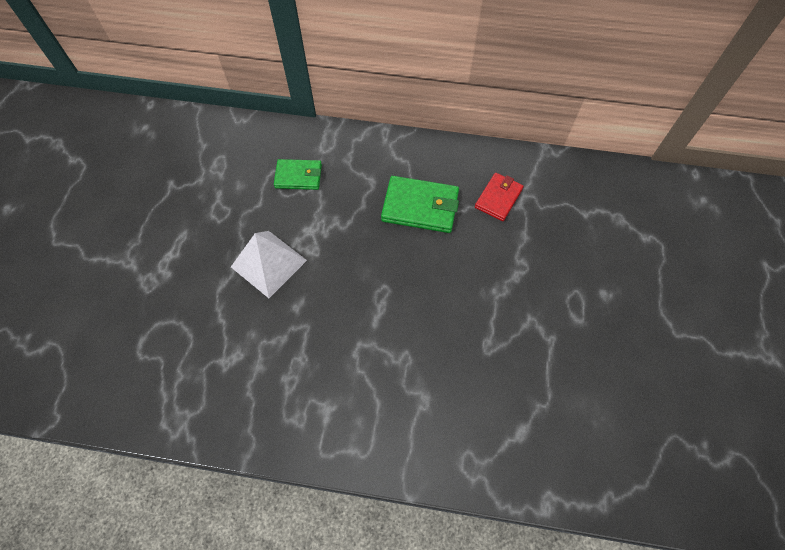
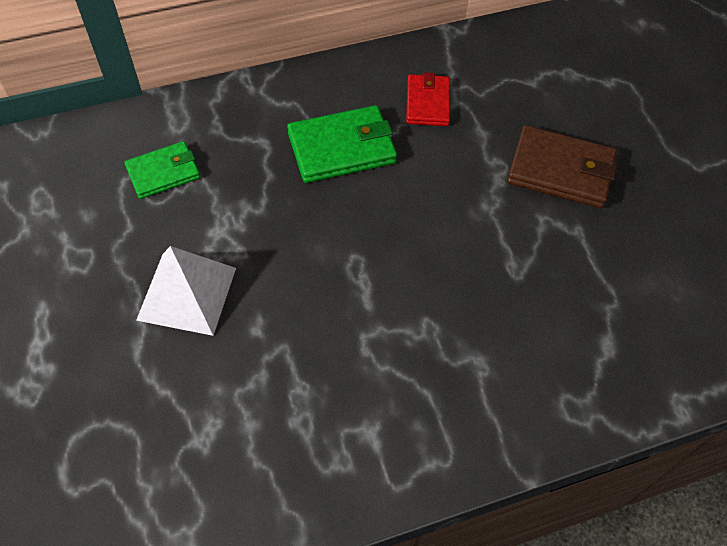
camera: 30 degrees left, 5 degrees down
none -> brown wallet [507,125,617,208]

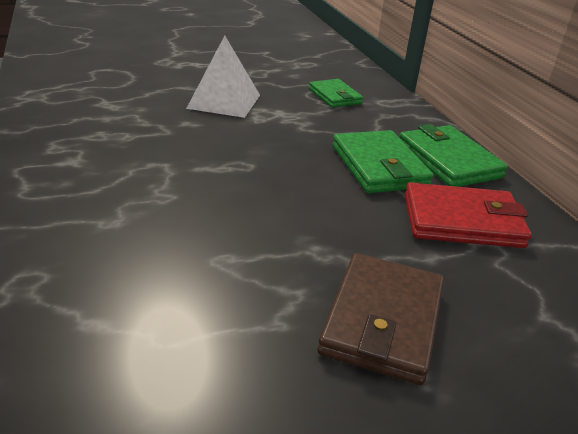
camera: 90 degrees right, 25 degrees down
red wallet [406,72,450,126] -> red wallet [404,182,531,248], size x1.54
none -> green wallet [399,124,508,187]

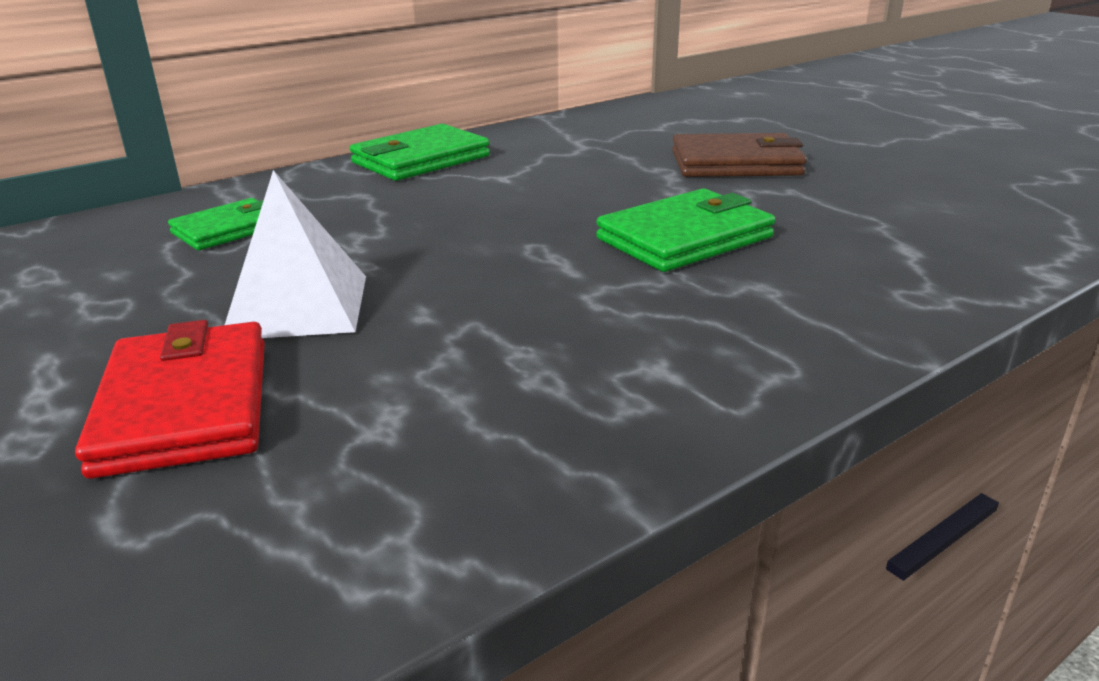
camera: 105 degrees left, 5 degrees down
green wallet [332,130,433,193] -> green wallet moved to [596,189,775,272]
red wallet [404,182,531,248] -> red wallet moved to [75,320,265,479]

